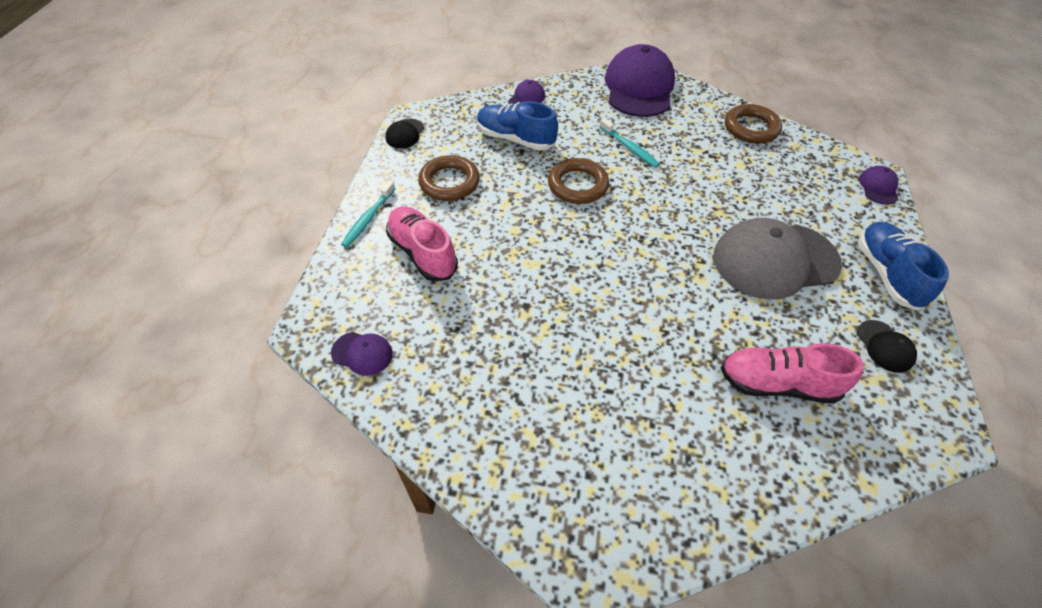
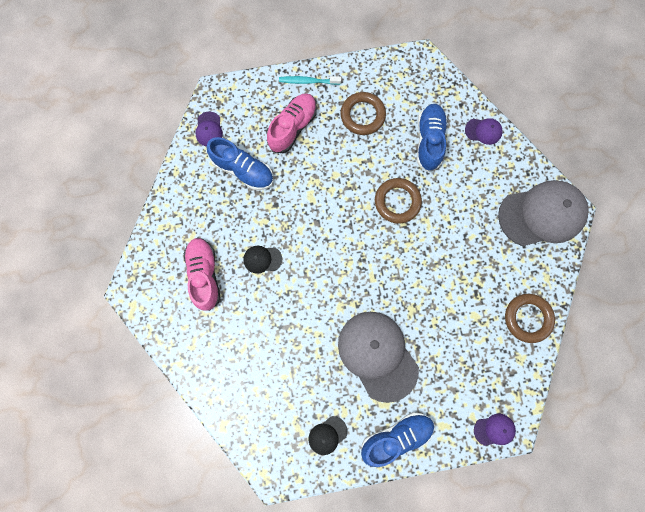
camera: 70 degrees right, 25 degrees up
black cap [385,119,424,148] -> black cap moved to [243,246,282,274]
turquoise toothbrush [599,118,660,168] -> none
purple cap [605,44,675,117] -> grey cap [498,180,589,246]
pink shoe [721,343,864,404] -> pink shoe moved to [183,238,221,311]
none -> blue shoe [207,137,273,190]

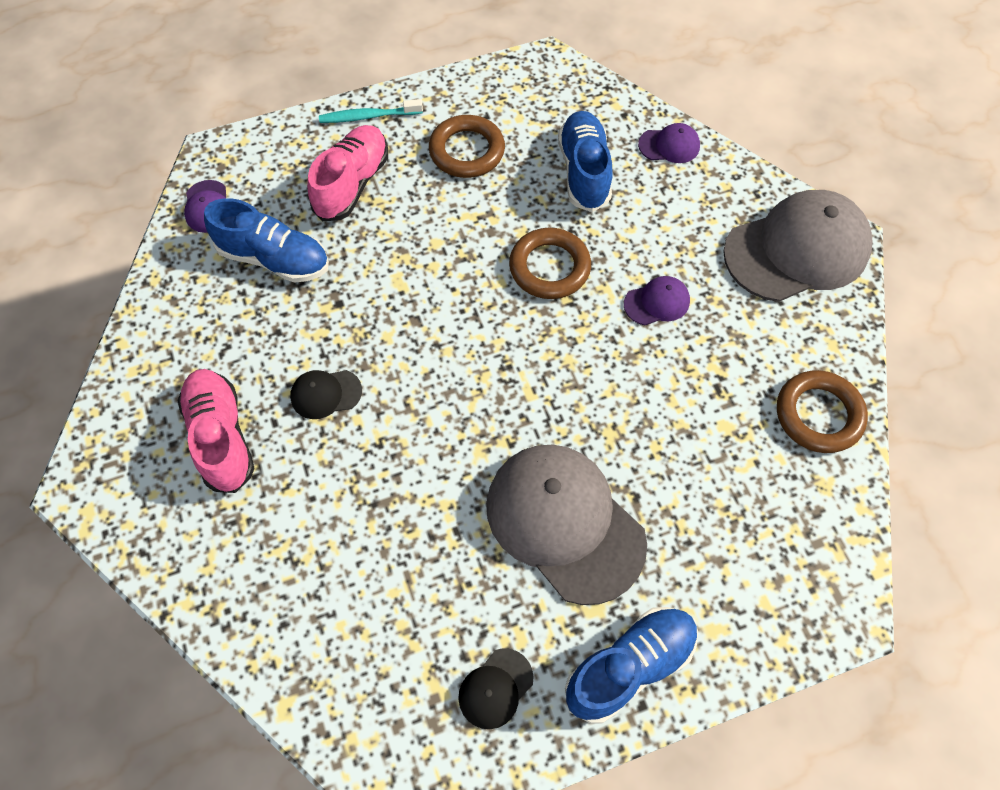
camera: 10 degrees left, 15 degrees down
purple cap [474,414,516,446] -> purple cap moved to [624,276,690,325]

